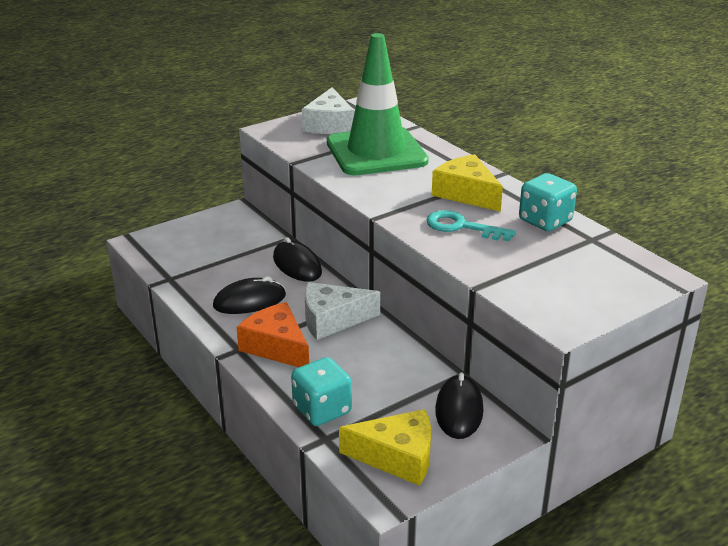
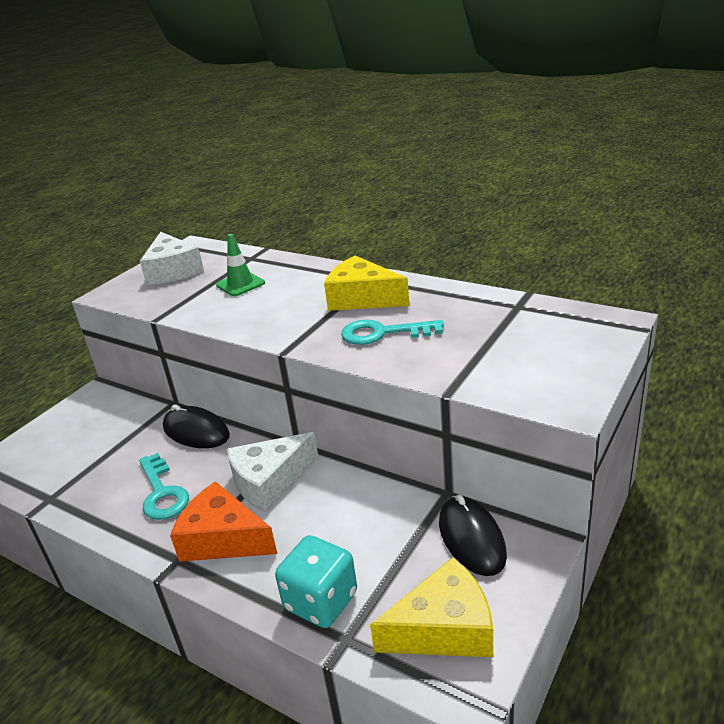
camera: 20 degrees left, 0 degrees up
black mouse [213,276,286,314] -> turquoise key [139,453,189,520]
green traffic cone [327,33,429,175] -> green traffic cone [216,234,265,296], size x0.40
turquoise dice [519,173,577,231] -> none

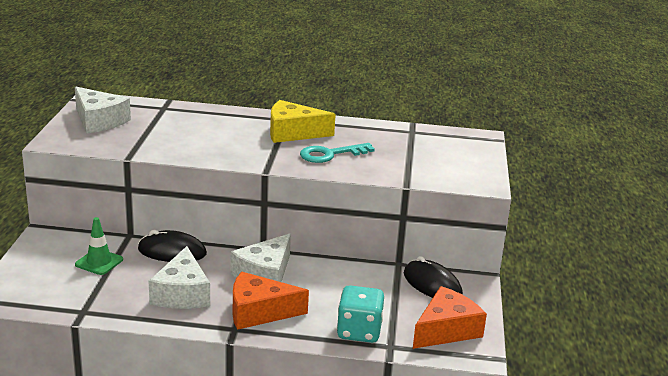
camera: 30 degrees left, 5 degrees down
turquoise key [139,453,189,520] -> white cheese [149,246,210,309]
green traffic cone [216,234,265,296] -> green traffic cone moved to [75,217,123,275]
yellow cheese [370,557,493,657] -> orange cheese [413,286,487,349]

